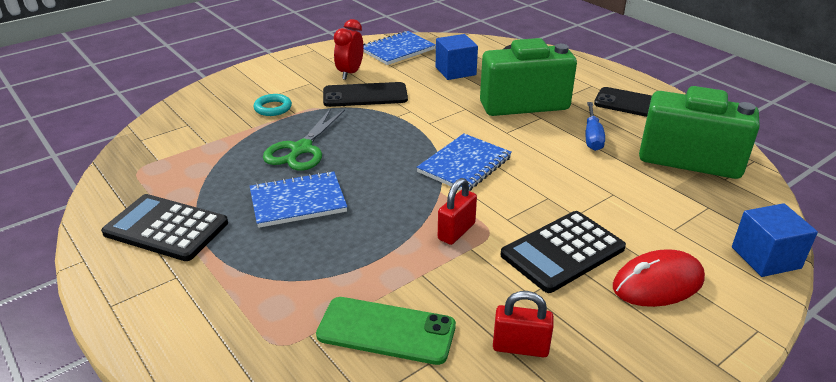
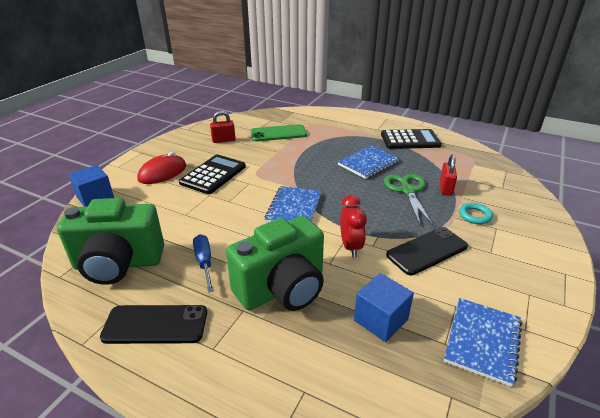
camera: 155 degrees right, 0 degrees up
red clock [334,19,364,80] -> red clock moved to [340,195,367,257]
red padlock [438,178,477,245] -> red padlock moved to [440,154,457,196]

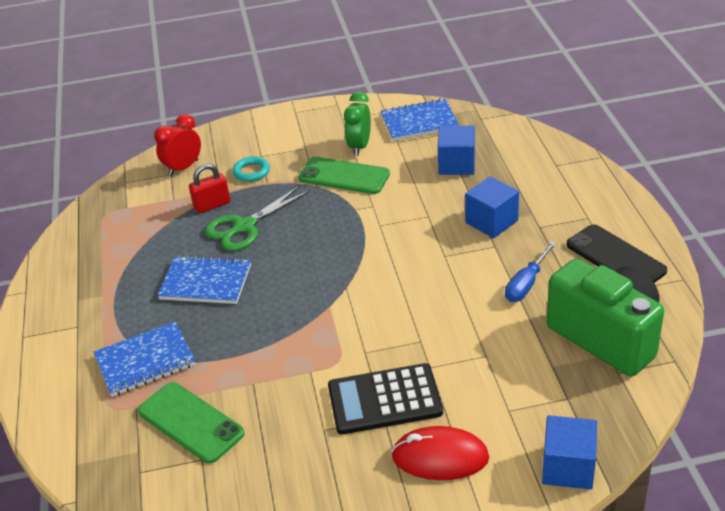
camera: 125 degrees left, 5 degrees up
red padlock [210,111,235,143] -> none
green camera [226,216,324,311] -> blue cube [465,176,519,238]
blue notebook [265,186,321,223] -> blue notebook moved to [94,321,196,397]
red clock [340,195,367,257] -> red clock moved to [154,114,201,176]
black calculator [381,129,442,149] -> none
black phone [386,227,468,275] -> green phone [298,157,390,194]
none -> green clock [344,91,371,156]

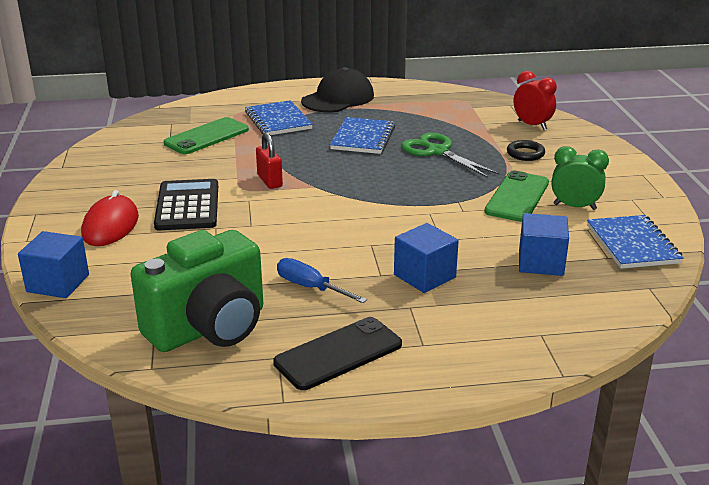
camera: 90 degrees right, 10 degrees down
red padlock [189,164,230,214] -> red padlock moved to [256,132,283,189]
turquoise ring [233,156,270,182] -> black ring [507,140,545,161]
none -> black cap [301,67,374,112]

